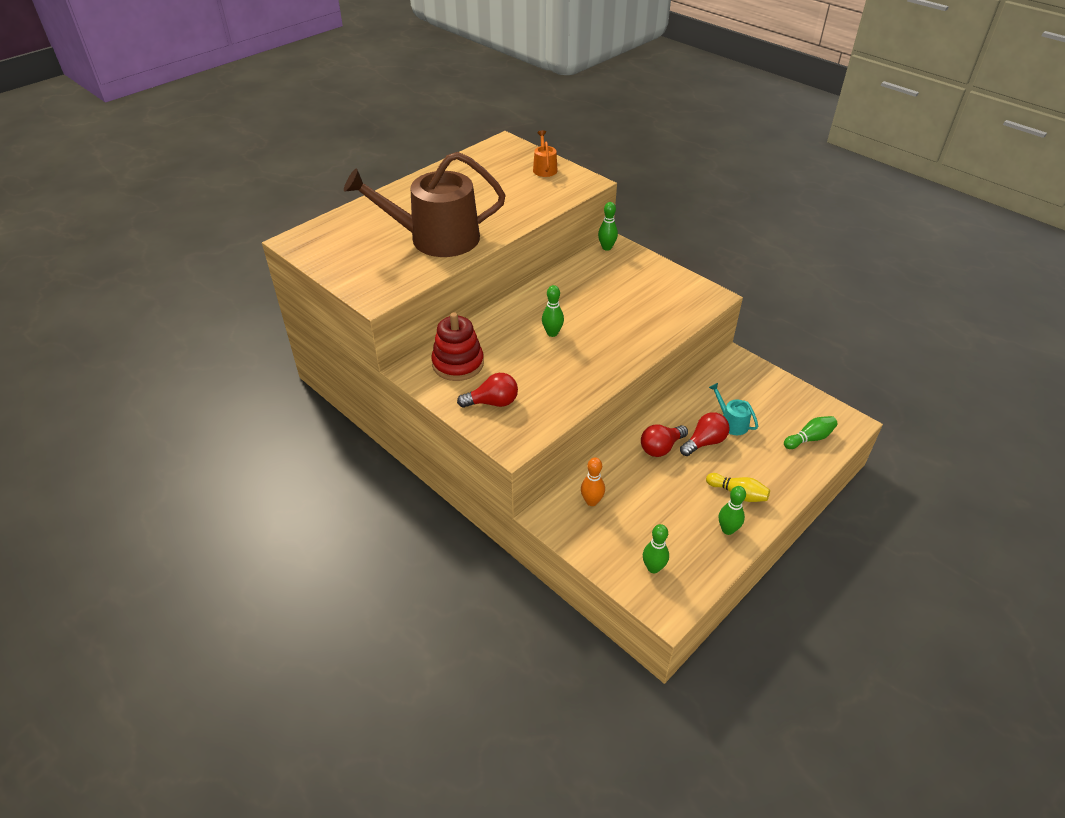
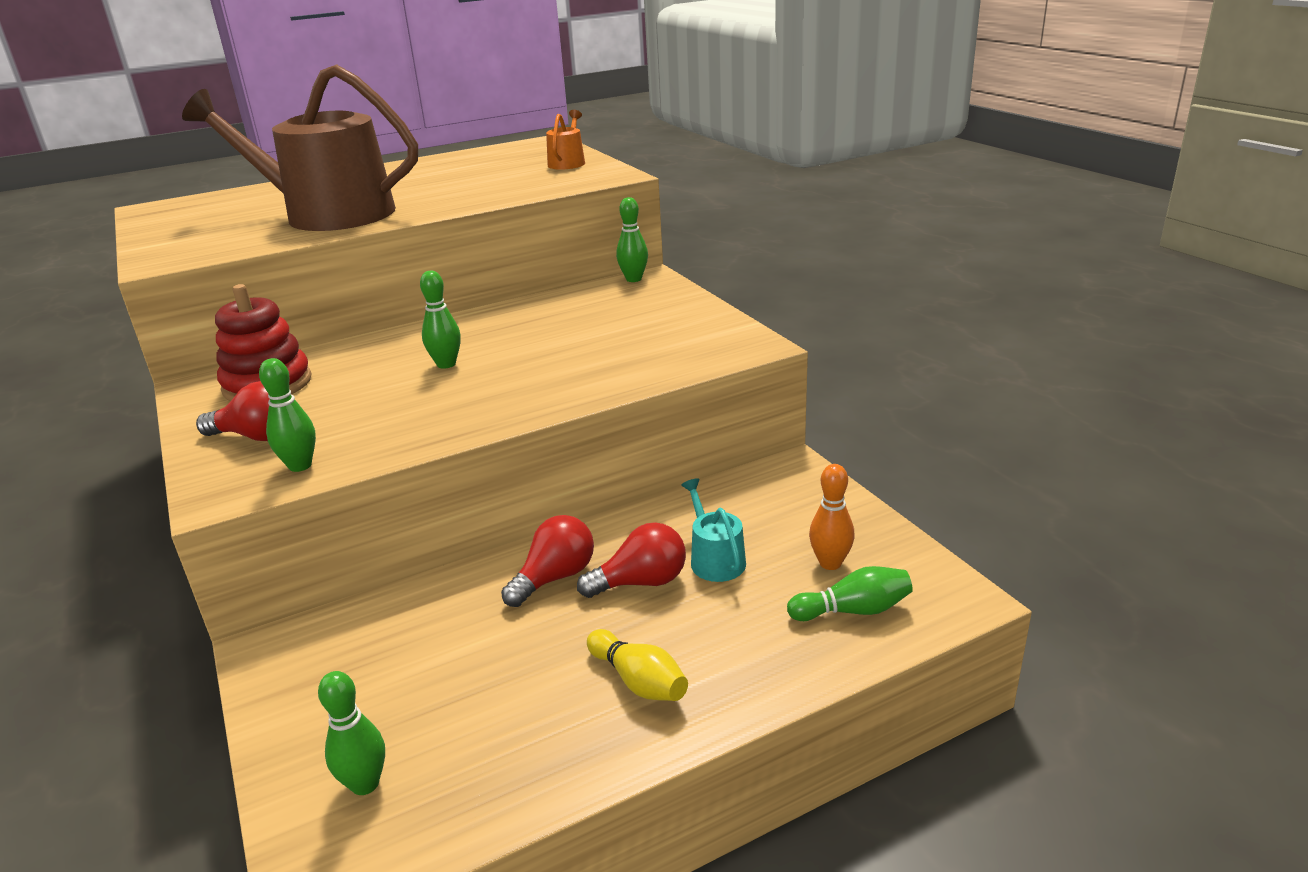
camera: 20 degrees right, 15 degrees down
orange bowling pin [581,457,605,506] -> orange bowling pin moved to [809,464,855,570]
red light bulb [641,425,688,457] -> red light bulb turned 150 degrees clockwise [501,515,594,607]
green bowling pin [719,486,746,535] -> green bowling pin moved to [259,358,316,472]

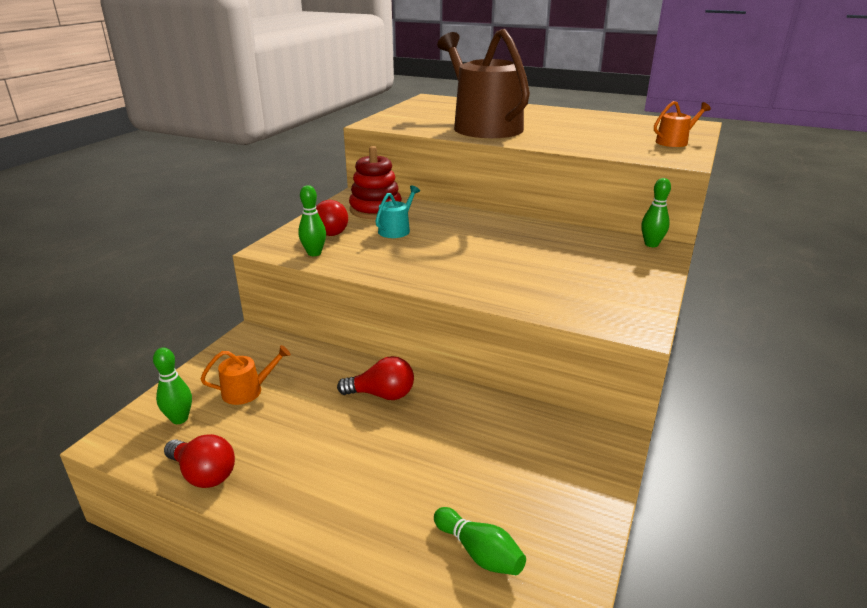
camera: 50 degrees right, 0 degrees up
green bowling pin [420,271,461,369] -> none
red light bulb [577,522,686,598] -> red light bulb moved to [164,434,235,488]
yellow bowling pin [587,629,688,701] -> none
turquoise watering can [681,478,746,582] -> turquoise watering can moved to [375,185,420,238]
orange bowling pin [809,464,855,570] -> none
none -> orange watering can [200,345,291,405]

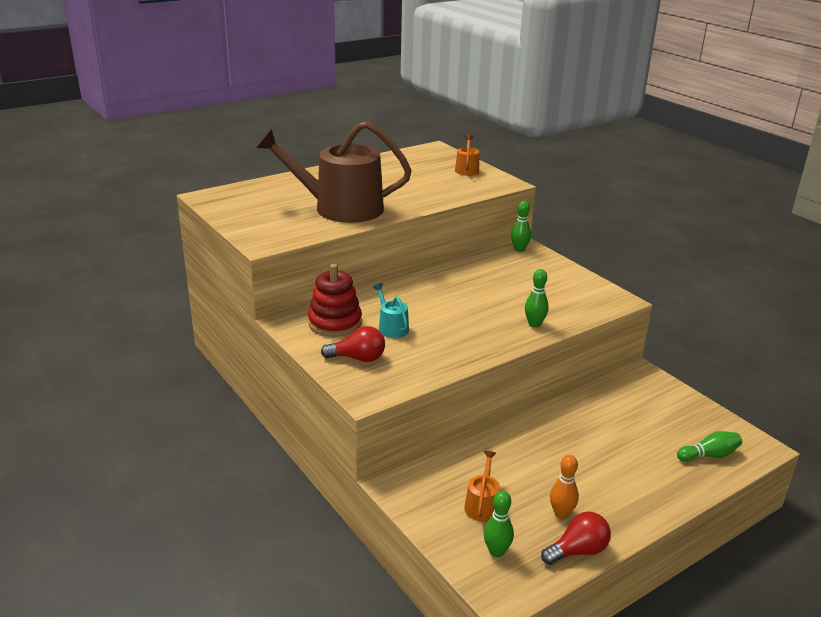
camera: 60 degrees left, 0 degrees up
green bowling pin [298,185,326,256] -> green bowling pin moved to [525,269,549,328]
red light bulb [337,356,414,400] -> none
none -> orange bowling pin [550,455,579,519]

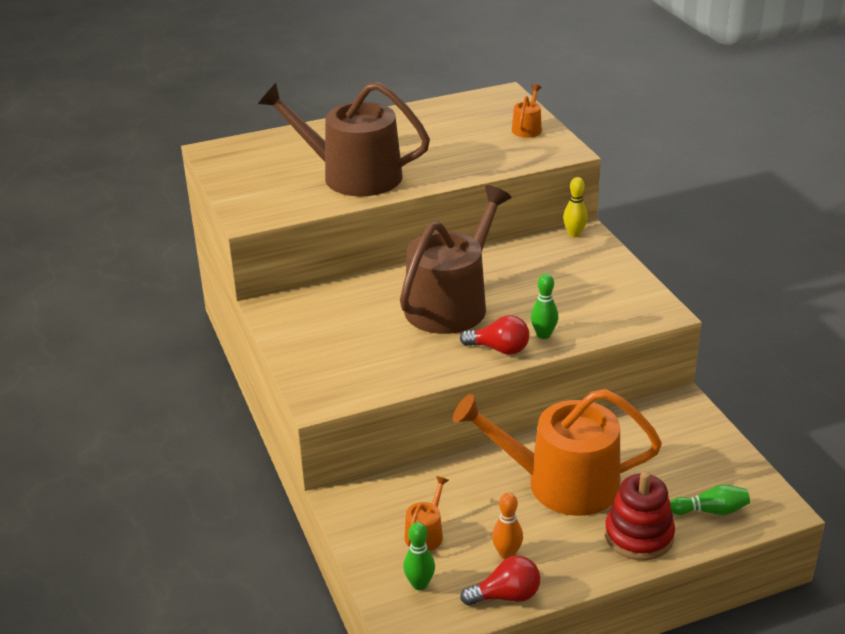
camera: 15 degrees right, 5 degrees up
red stacking toy [308,264,362,337] -> red stacking toy moved to [605,471,675,561]
red light bulb [321,326,385,362] -> red light bulb moved to [460,315,530,355]
turquoise watering can [373,283,409,338] -> none
green bowling pin [511,201,531,252] -> yellow bowling pin [563,177,588,237]
none -> brown watering can [400,185,512,334]
none -> orange watering can [453,389,662,516]

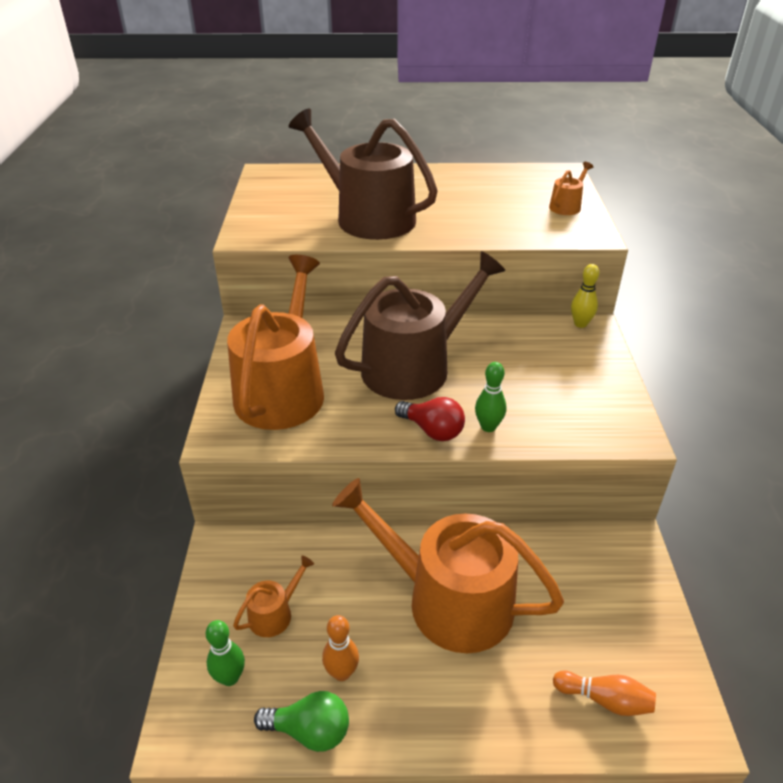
camera: 20 degrees right, 5 degrees up
red light bulb [460,556,540,606] -> green light bulb [254,691,349,752]
red stacking toy [605,471,675,561] -> none
green bowling pin [670,485,750,515] -> orange bowling pin [553,670,656,716]
none -> orange watering can [227,255,324,430]

